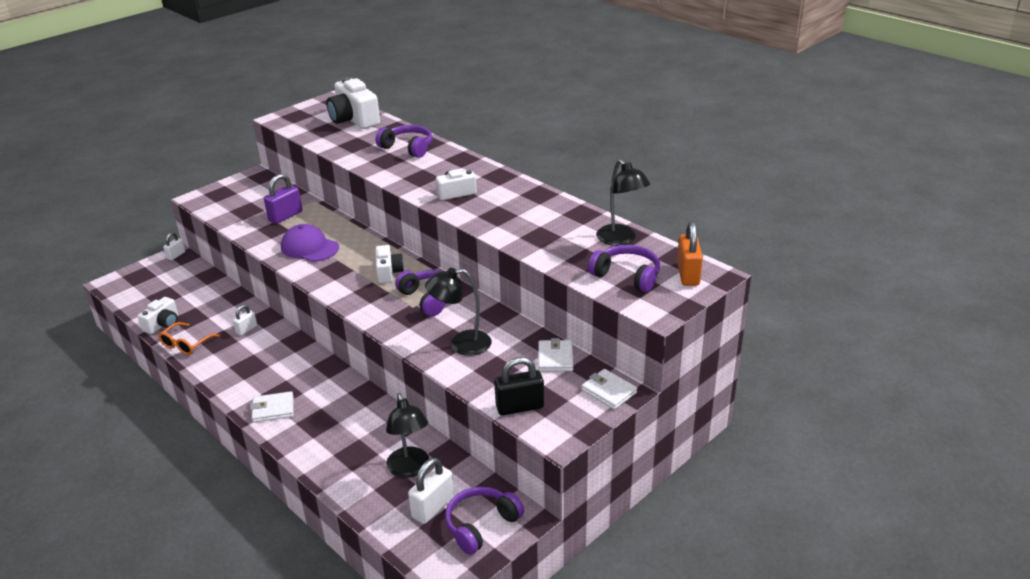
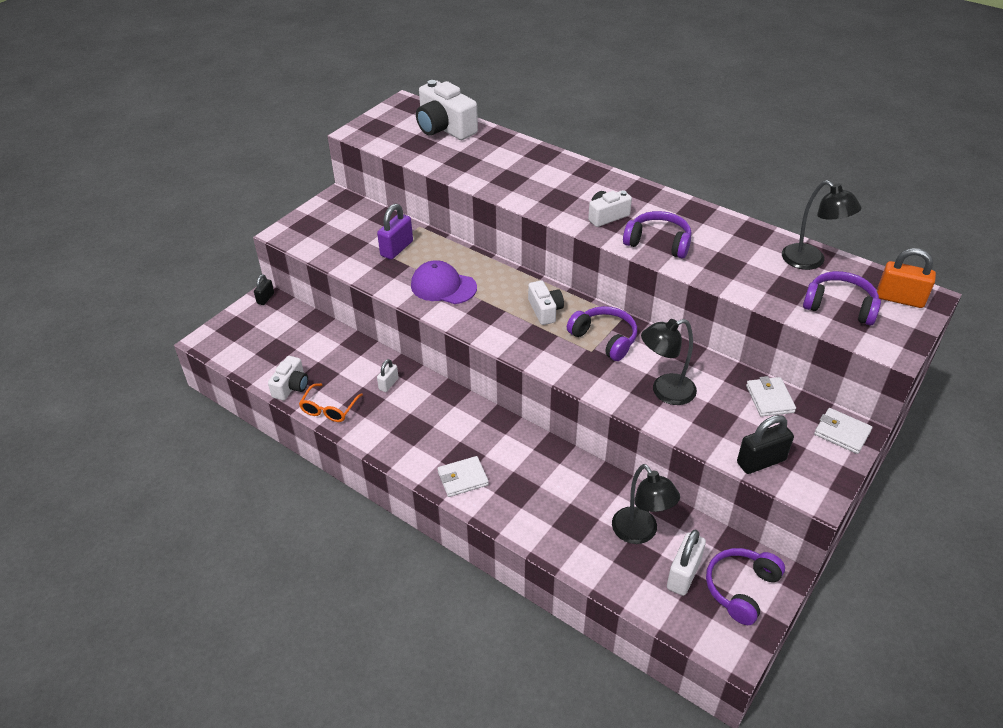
camera: 10 degrees left, 10 degrees up
white padlock [163,232,185,260] -> black padlock [254,274,274,305]
purple headphones [376,125,432,158] -> purple headphones moved to [623,211,691,259]
orange padlock [677,221,703,286] -> orange padlock turned 60 degrees counterclockwise [877,248,936,308]

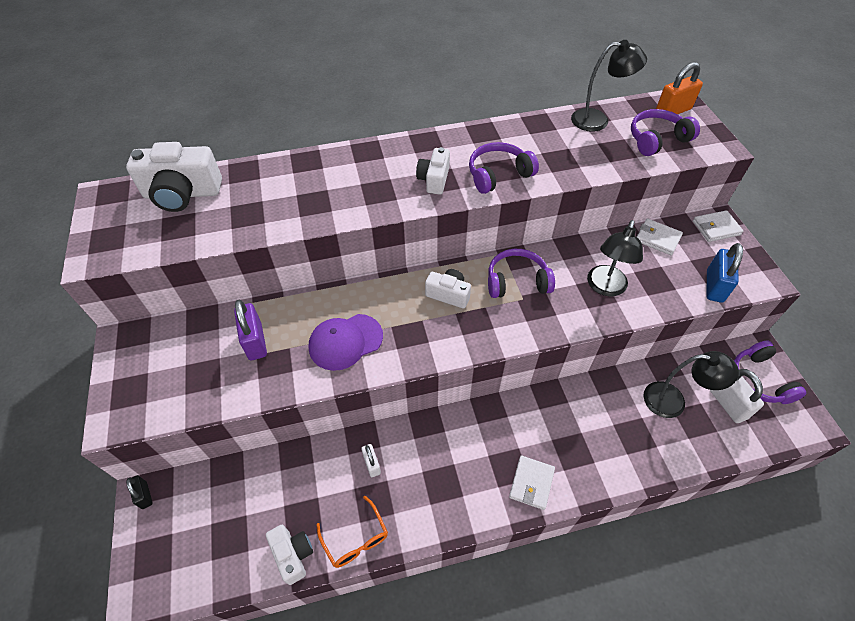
camera: 50 degrees left, 10 degrees up
black padlock [737,415,794,474] -> blue padlock [706,243,743,303]

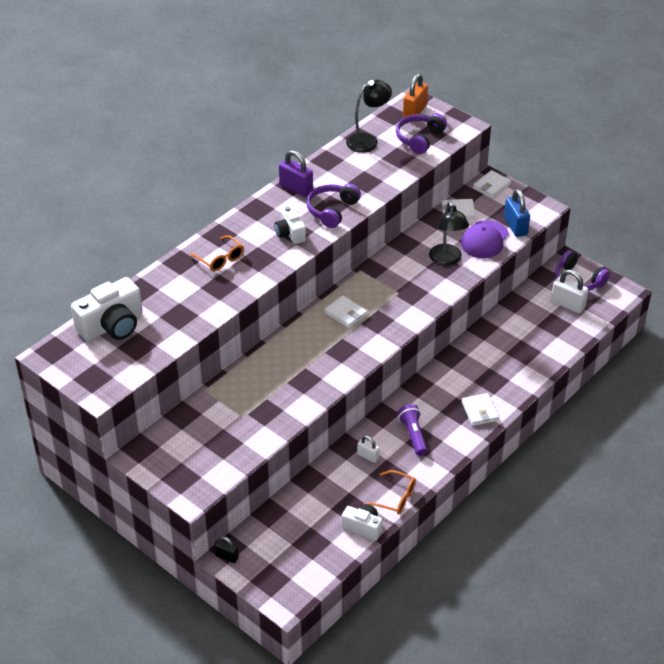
camera: 35 degrees left, 10 degrees down
purple padlock [234,300,267,360] -> purple padlock moved to [279,150,313,197]
purple cap [309,314,383,371] -> purple cap moved to [461,220,509,258]
white camera [425,269,471,309] -> white wallet [324,296,367,328]
purple headphones [488,249,555,298] -> none
black lamp [643,351,739,418] -> none
none -> orange glasses [189,235,244,271]
none -> purple flashlight [397,404,428,456]

